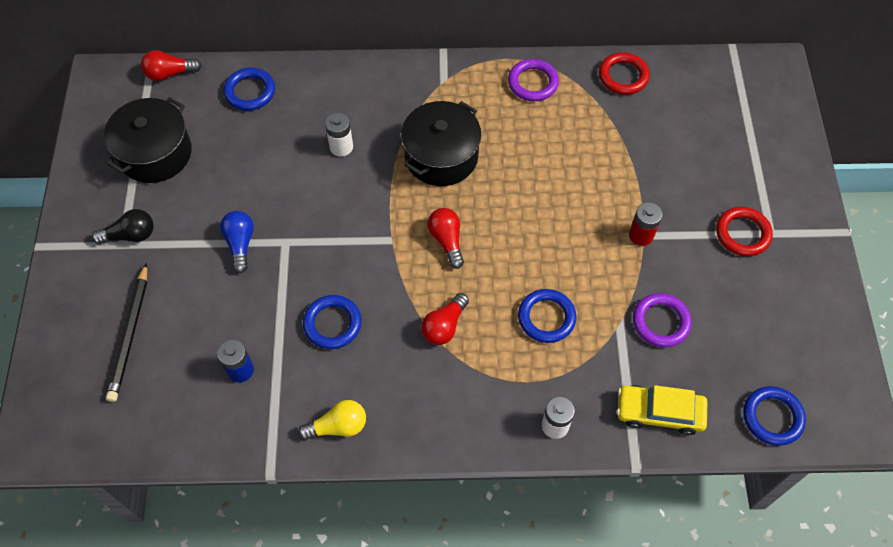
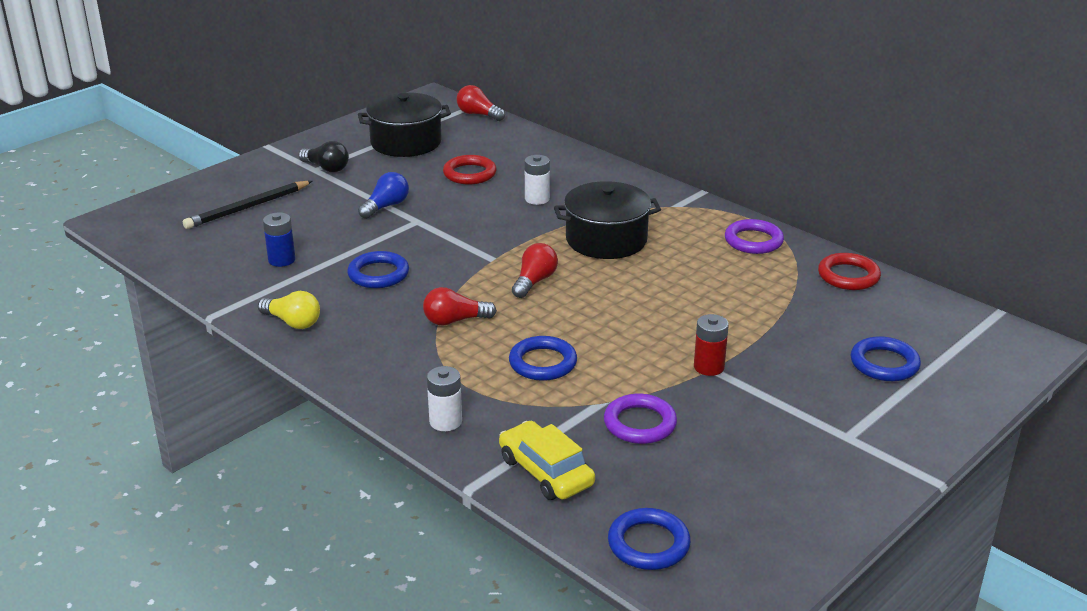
camera: 45 degrees right, 30 degrees down
blue ring [224,68,275,111] -> blue ring moved to [850,336,921,381]
red ring [716,207,773,256] -> red ring moved to [443,155,497,185]

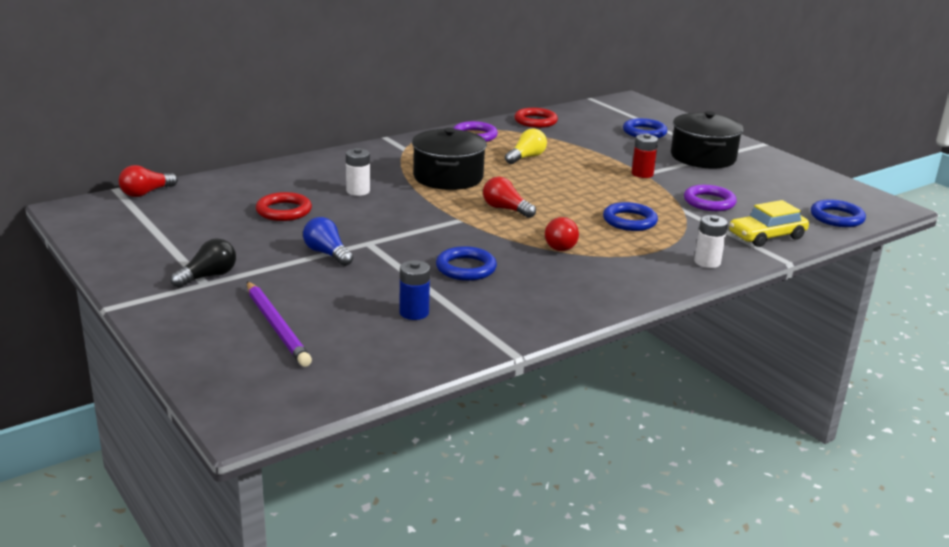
camera: 80 degrees left, 5 degrees down
black pencil [183,181,312,229] -> purple pencil [247,281,312,367]
yellow light bulb [258,291,320,329] -> yellow light bulb moved to [505,128,547,164]
black pot [358,92,451,157] -> black pot moved to [671,111,743,169]

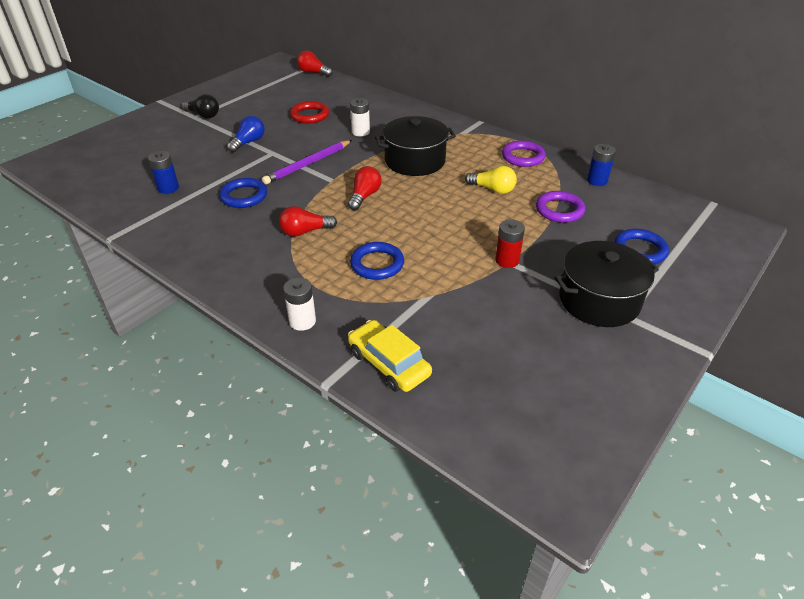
camera: 75 degrees right, 15 degrees up
purple pencil [247,281,312,367] -> purple pencil moved to [262,140,352,185]
red ring [514,108,558,128] -> blue battery [587,144,616,186]
purple ring [684,185,737,211] -> purple ring moved to [536,191,585,223]
blue ring [811,199,866,227] -> none

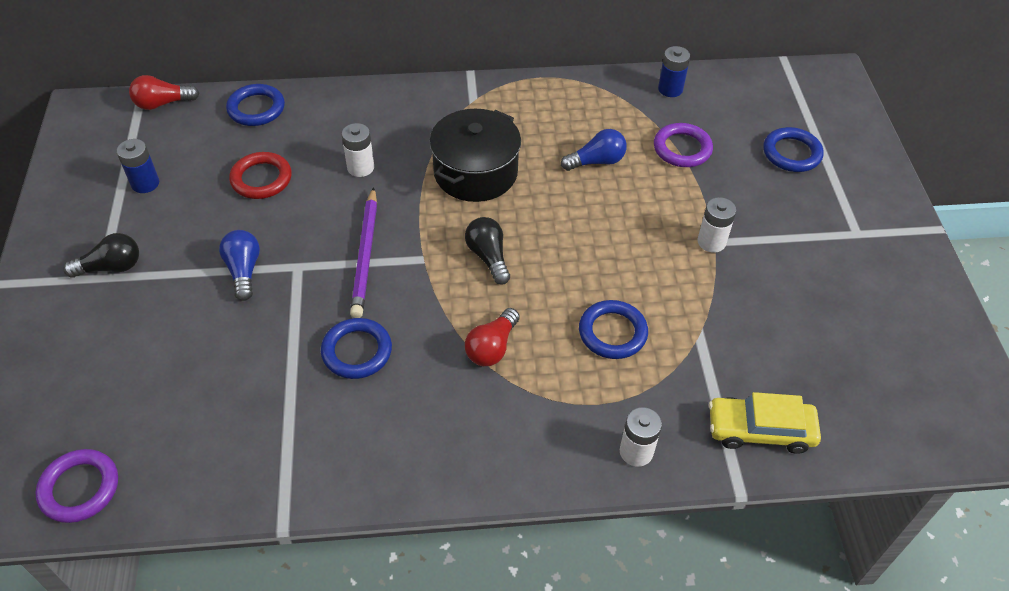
camera: 45 degrees left, 10 degrees up
blue battery [148,151,179,194] -> blue battery moved to [117,139,159,193]
red light bulb [348,166,382,210] -> black light bulb [465,217,510,285]
yellow light bulb [465,166,517,194] -> blue light bulb [561,129,627,171]
red battery [495,219,525,268] -> white battery [697,197,736,253]
purple ring [502,141,546,167] -> purple ring moved to [36,449,118,523]
black pot [555,241,659,327] -> none
none -> blue ring [226,84,285,126]

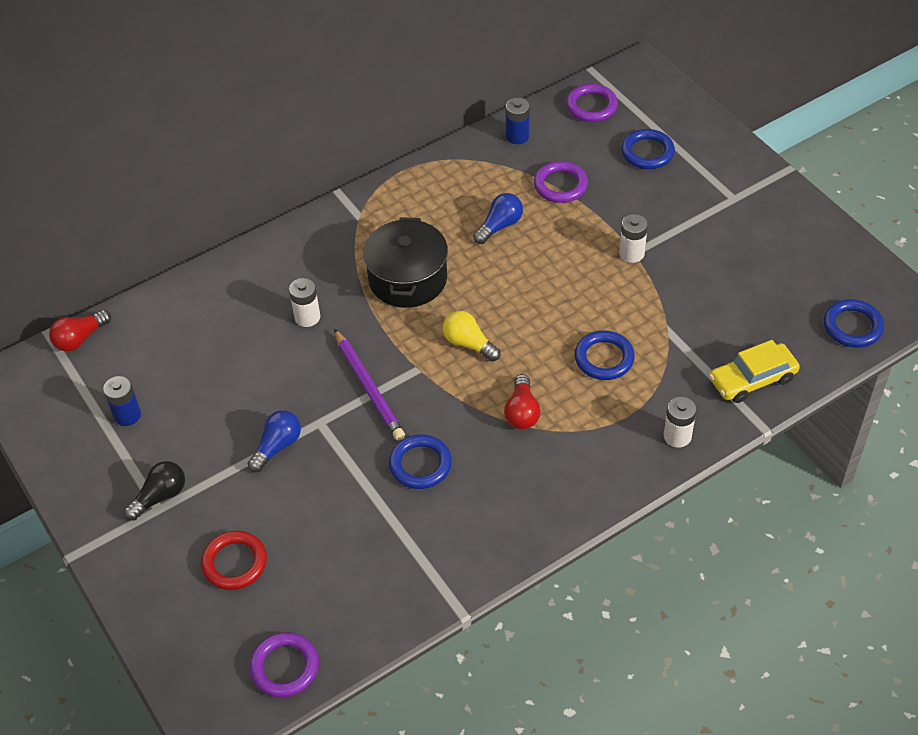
camera: 25 degrees left, 0 degrees up
blue light bulb [219,230,260,301] -> blue light bulb turned 75 degrees clockwise [247,410,301,472]
blue ring [226,84,285,126] -> blue ring moved to [824,299,884,348]
red ring [229,152,292,199] -> red ring moved to [201,530,267,590]
black light bulb [465,217,510,285] -> yellow light bulb [443,311,500,362]
none -> purple ring [566,84,618,122]

